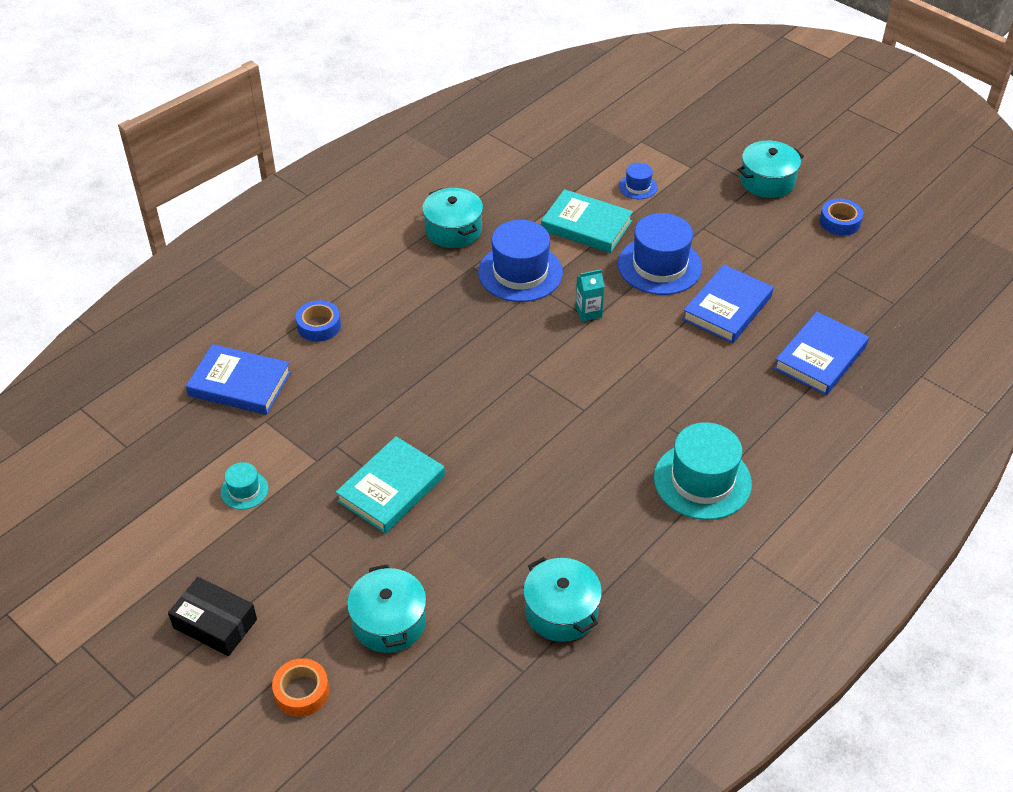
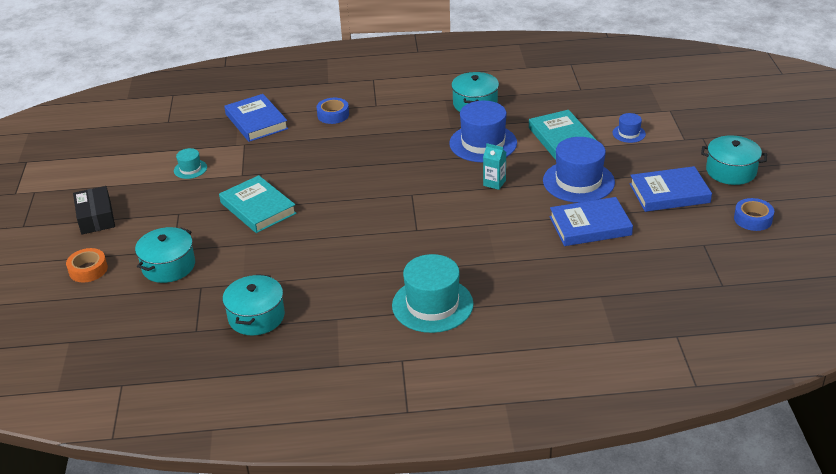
camera: 45 degrees right, 10 degrees down
turquoise book [335,436,445,534] -> turquoise book turned 60 degrees clockwise [219,175,297,233]
blue book [774,312,869,395] -> blue book moved to [630,166,712,212]

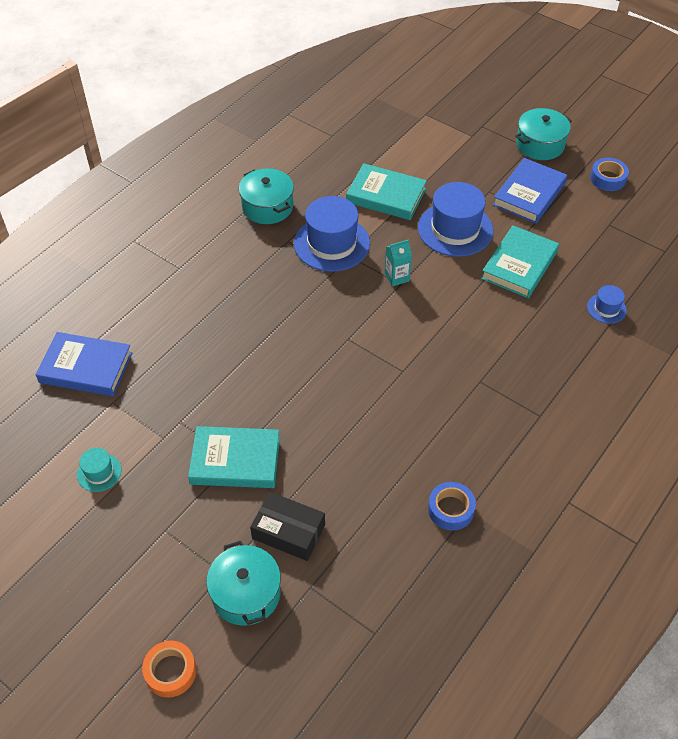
camera: 50 degrees left, 15 degrees up
black box [73,186,115,235] -> black box moved to [250,492,325,561]
turquoise pot [223,274,285,335] -> none
blue tape [316,98,349,124] -> blue tape moved to [428,482,476,530]
turquoise hat [392,254,474,333] -> none
blue book [550,197,633,246] -> turquoise book [481,225,559,298]
blue hat [613,113,646,143] -> blue hat moved to [587,285,627,324]

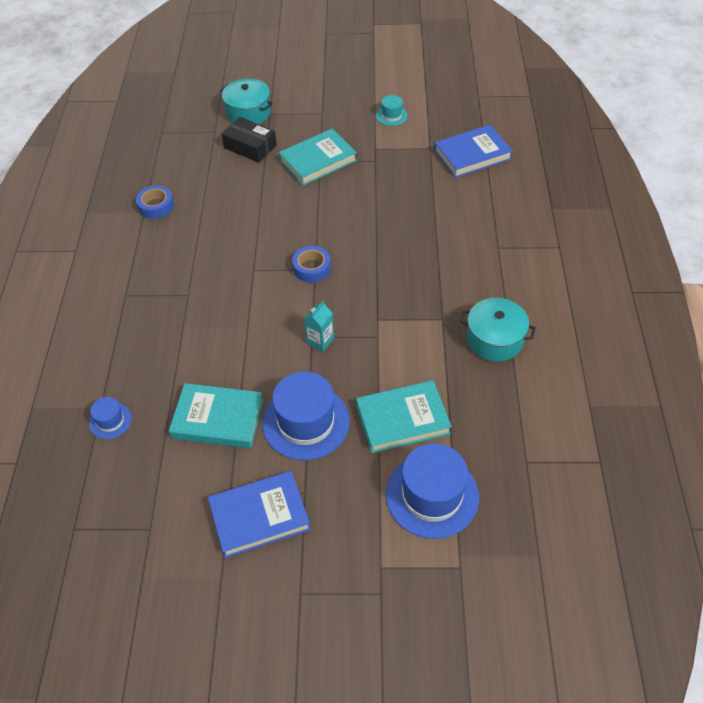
camera: 145 degrees right, 0 degrees up
orange tape [142,640,196,698] -> none
black box [250,492,325,561] -> black box turned 45 degrees clockwise [222,117,277,163]
blue hat [294,196,370,272] -> blue hat moved to [386,443,479,539]
turquoise book [481,225,559,298] -> turquoise book turned 75 degrees counterclockwise [169,383,264,448]
blue book [493,158,567,224] -> blue book turned 75 degrees clockwise [208,471,311,558]
turquoise pot [515,108,572,160] -> none
blue tape [590,158,629,191] -> blue tape moved to [292,246,331,283]

